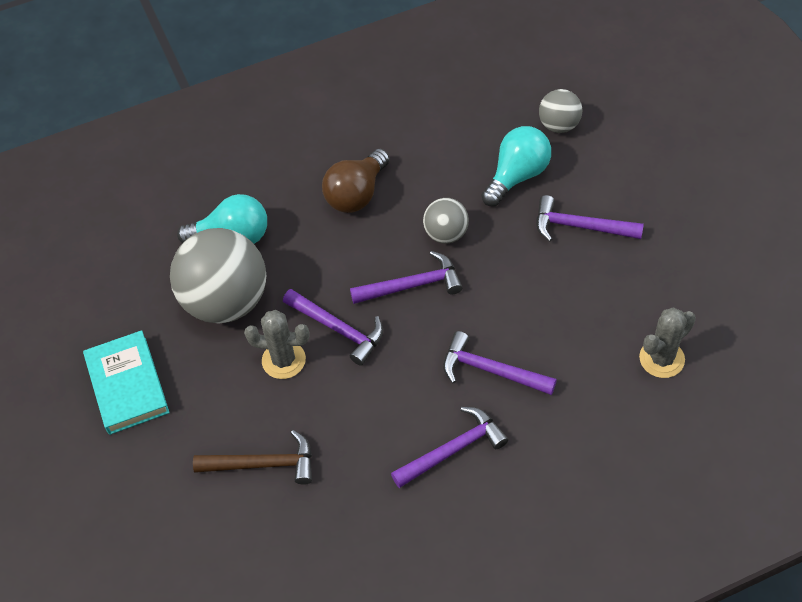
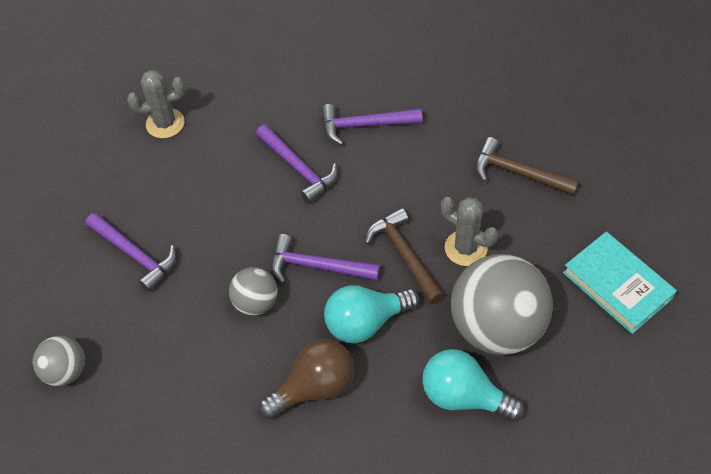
camera: 155 degrees left, 0 degrees up
turquoise book [83,330,170,435] -> turquoise book turned 45 degrees counterclockwise [563,232,677,334]
purple hammer [283,289,383,366] -> brown hammer [365,208,444,304]
turquoise light bulb [482,126,551,206] -> turquoise light bulb moved to [324,285,419,343]

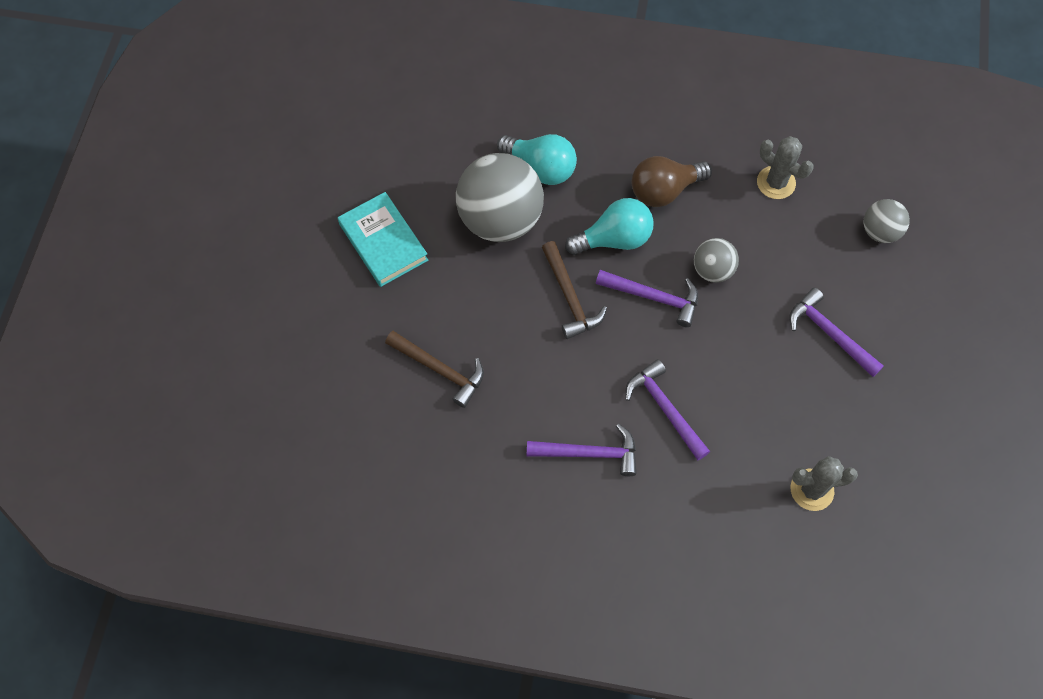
camera: 175 degrees left, 10 degrees up
grey cactus [441,197,498,266] -> grey cactus moved to [757,136,814,199]

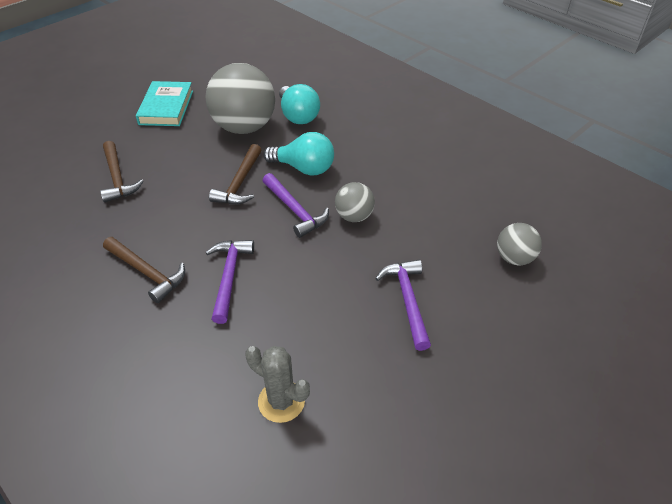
camera: 35 degrees right, 20 degrees down
purple hammer [527,424,637,476] -> brown hammer [103,237,185,303]
brown light bulb [632,156,712,207] -> none
grey cactus [757,136,814,199] -> none

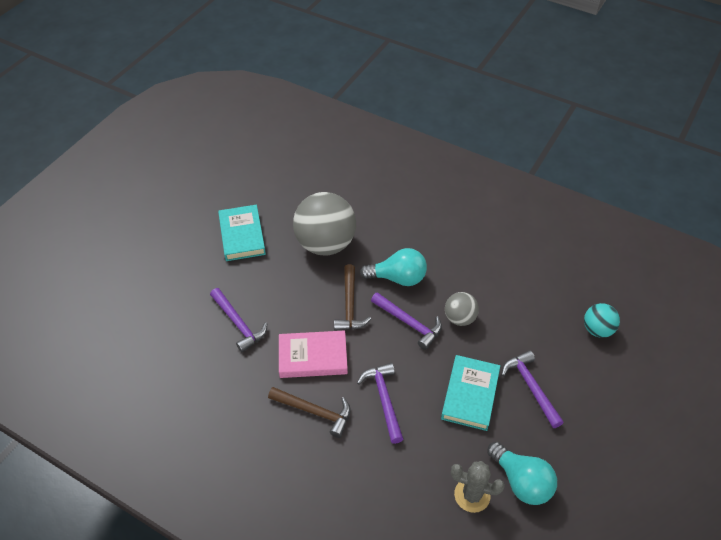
camera: 15 degrees left, 5 degrees up
brown hammer [100,141,144,203] -> purple hammer [210,288,267,353]
turquoise light bulb [279,84,320,124] -> turquoise light bulb moved to [487,442,557,505]
grey ball [497,223,542,265] -> turquoise ball [584,303,620,338]
none -> pink book [279,330,348,378]
none -> turquoise book [441,355,500,431]

